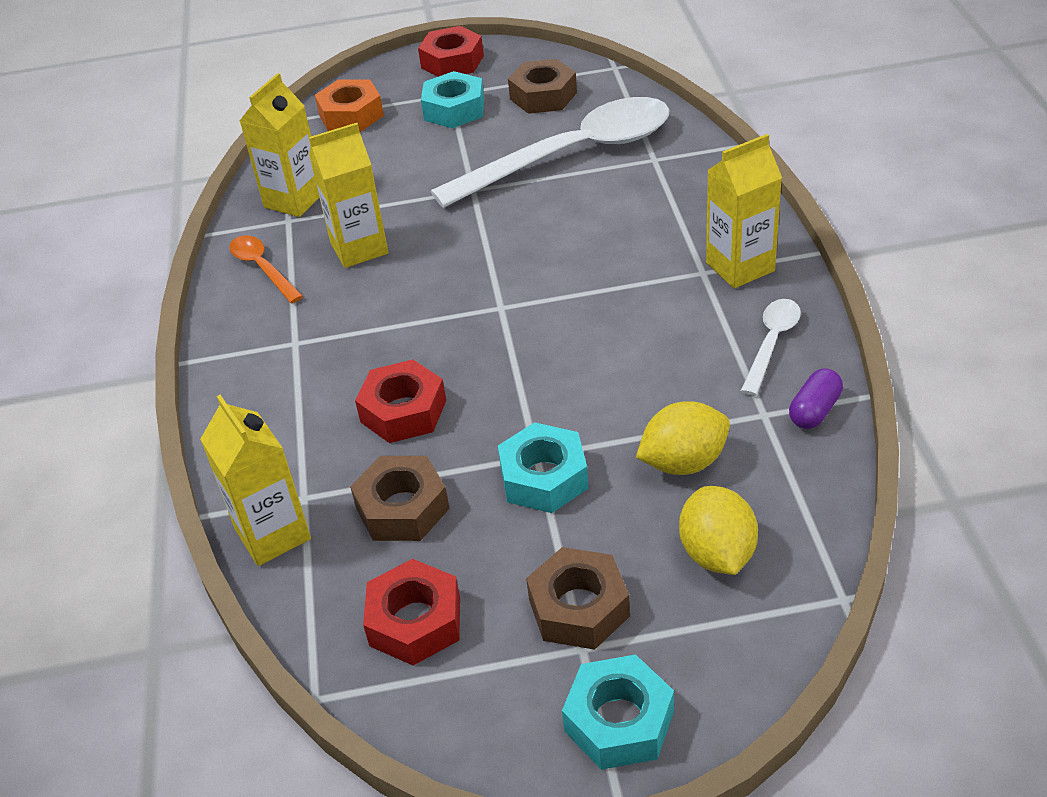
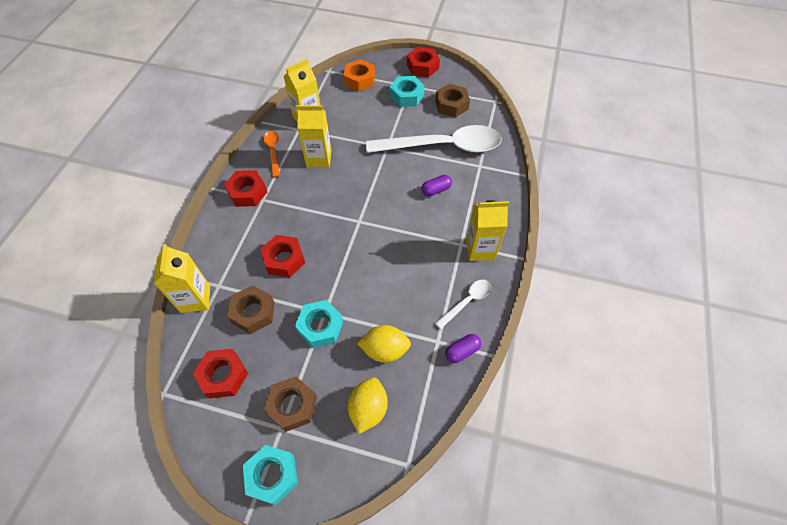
camera: 20 degrees right, 15 degrees up
none -> red nut [224,170,267,207]
none -> purple capsule [422,175,452,196]

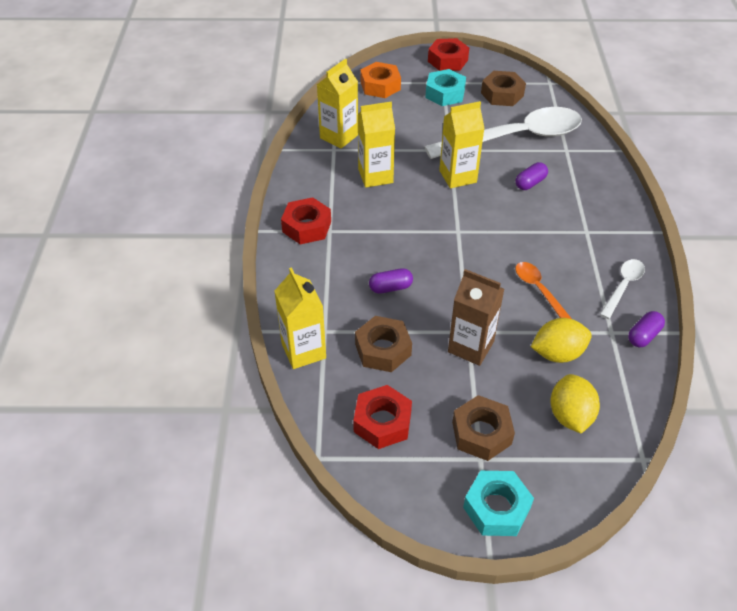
camera: 15 degrees left, 10 degrees down
red nut [260,235,305,277] -> purple capsule [369,268,413,294]
orange spoon [263,131,280,177] -> orange spoon moved to [515,262,572,319]
turquoise nut [295,300,343,348] -> brown carton [448,269,504,366]
yellow carton [466,200,509,261] -> yellow carton moved to [439,101,485,188]

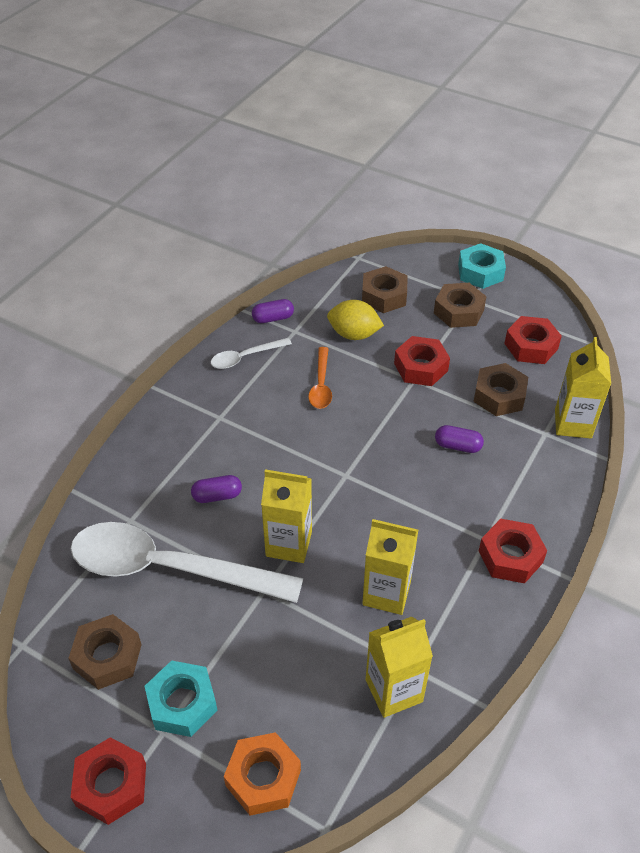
camera: 150 degrees left, 0 degrees up
brown carton [448,269,504,366] -> red nut [394,336,450,386]
yellow lemon [550,374,600,433] -> brown nut [362,266,408,313]

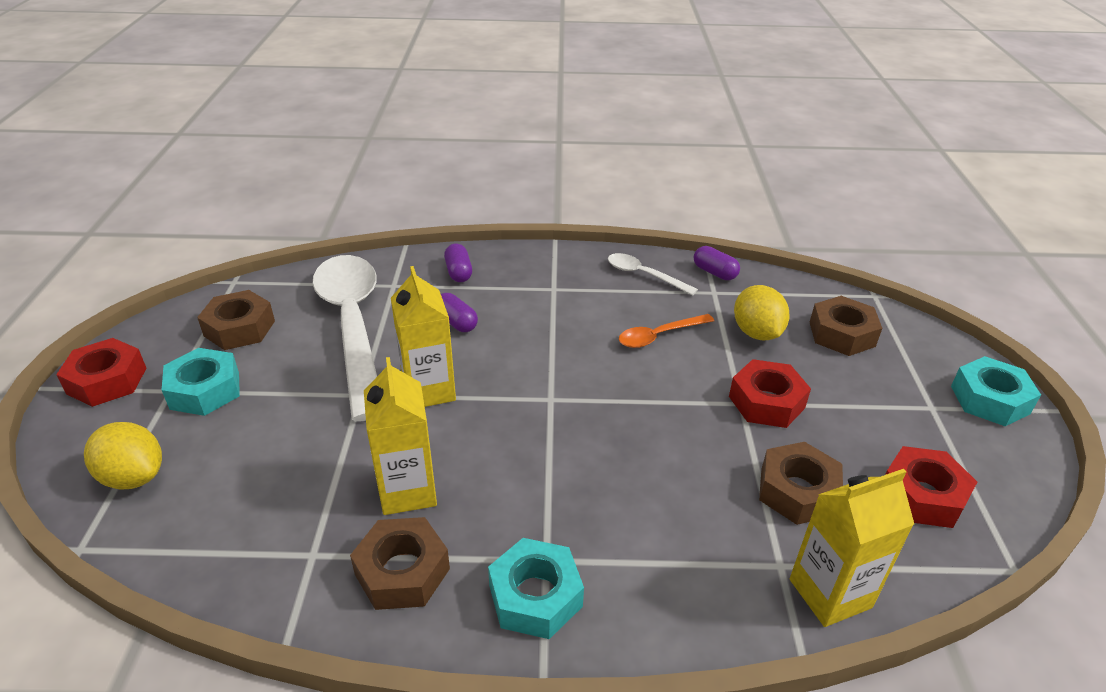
camera: 60 degrees right, 10 degrees down
orange nut [224,732,301,816] -> yellow lemon [84,422,162,489]
yellow carton [366,617,433,718] -> none
brown nut [434,283,487,328] -> brown nut moved to [350,517,450,610]
purple capsule [435,425,484,453] -> purple capsule moved to [444,243,472,282]
red nut [479,519,547,583] -> turquoise nut [488,538,584,639]

